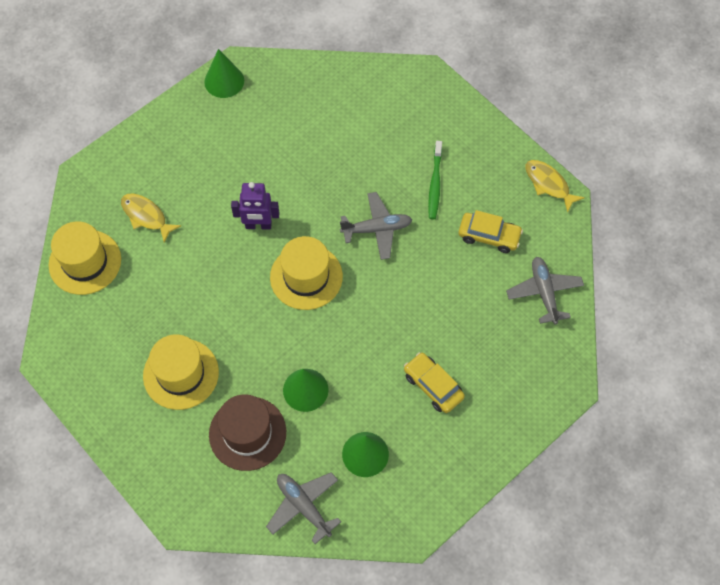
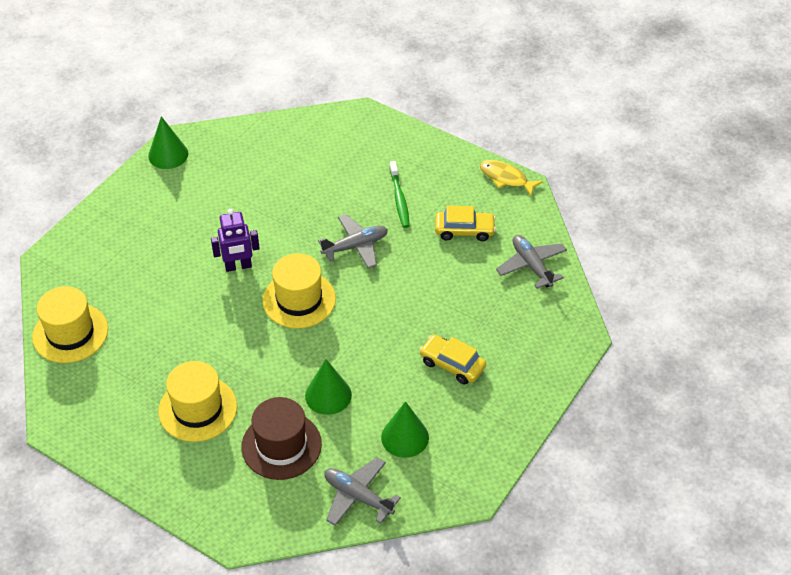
camera: 15 degrees left, 15 degrees down
yellow fish [121,193,181,243] -> none

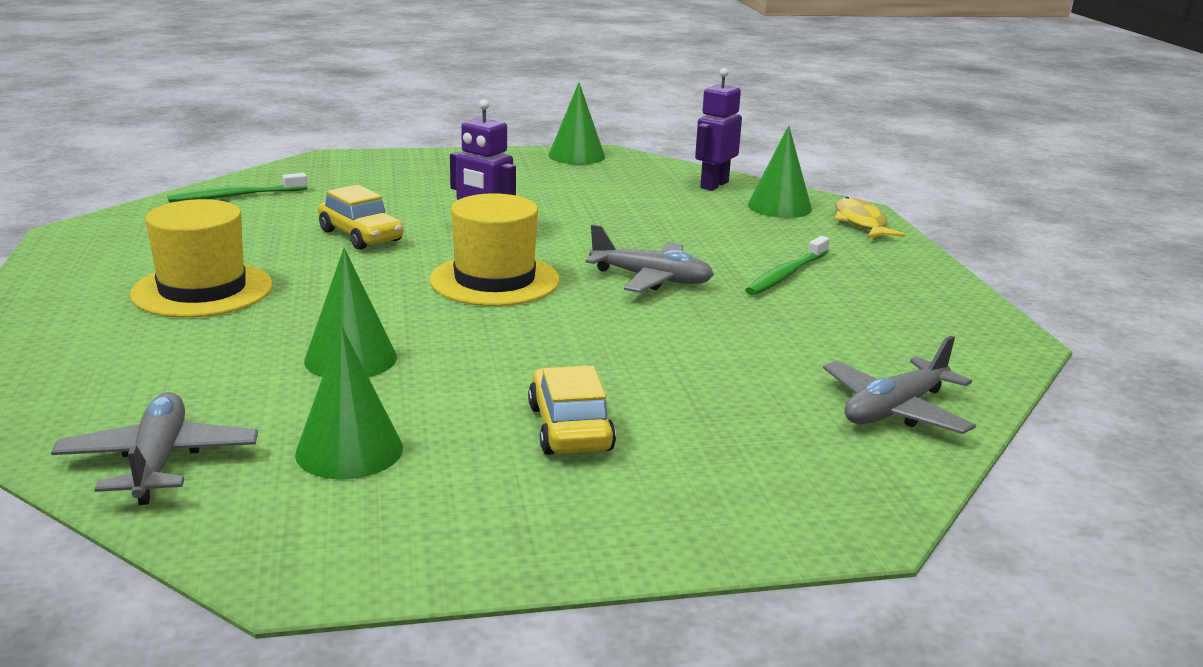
camera: 45 degrees right, 25 degrees down
yellow hat [32,286,108,363] -> green toothbrush [167,173,308,202]
brown hat [241,397,322,480] -> none
yellow car [435,206,496,241] -> yellow car moved to [318,185,404,250]
yellow fish [480,160,543,196] -> yellow fish moved to [835,197,905,238]
grey plane [496,235,567,289] -> grey plane turned 150 degrees counterclockwise [823,336,976,434]
none -> purple robot [695,68,742,191]
none -> green cone [748,125,812,218]

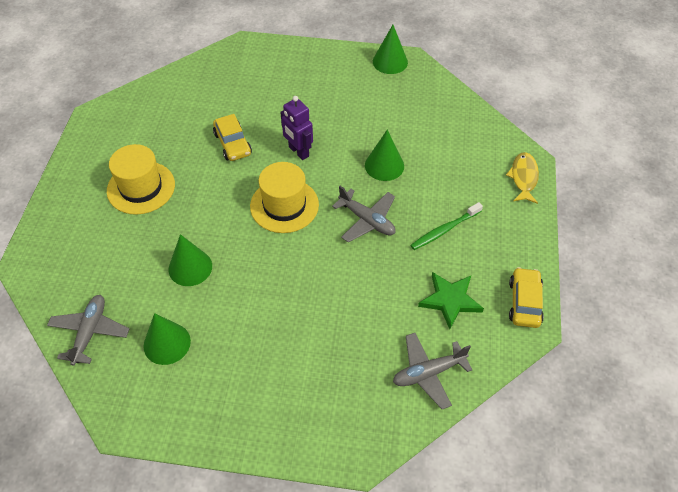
camera: 20 degrees right, 30 degrees up
green toothbrush [167,173,308,202] -> none
yellow car [528,365,616,455] -> yellow car moved to [509,267,544,328]
purple robot [695,68,742,191] -> none
green cone [748,125,812,218] -> green cone moved to [365,130,404,181]
none -> green star [418,272,484,329]

